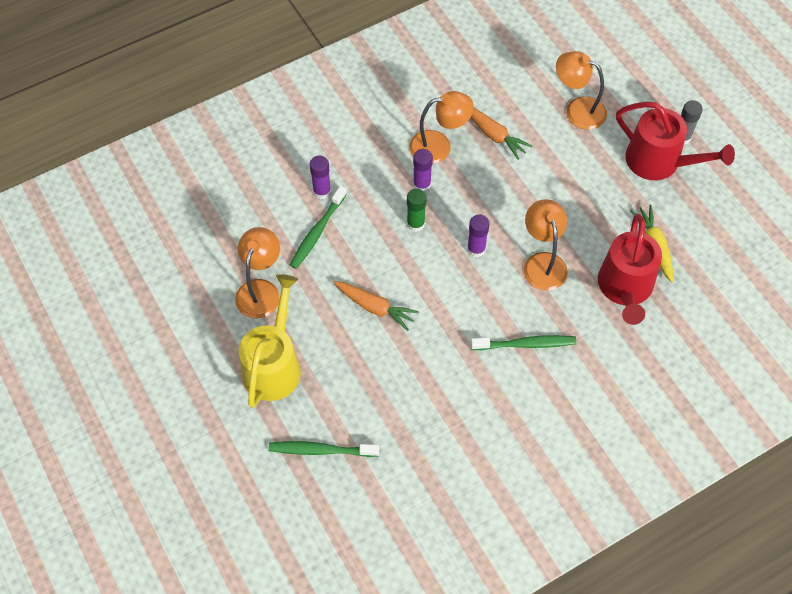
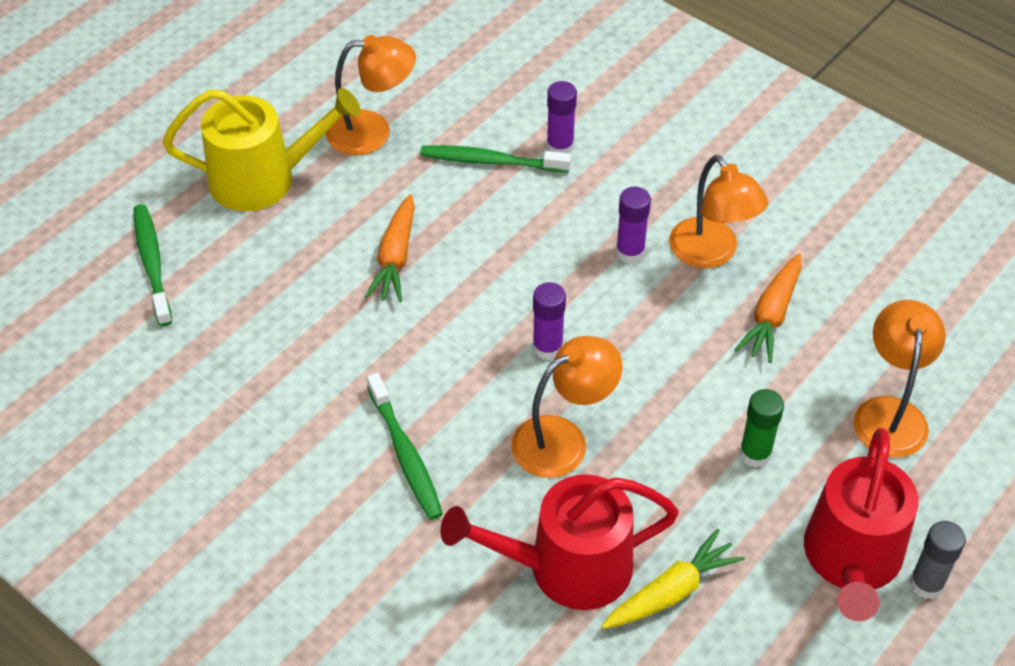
camera: 70 degrees right, 10 degrees down
green glue stick [407,189,427,232] -> green glue stick moved to [739,389,784,467]

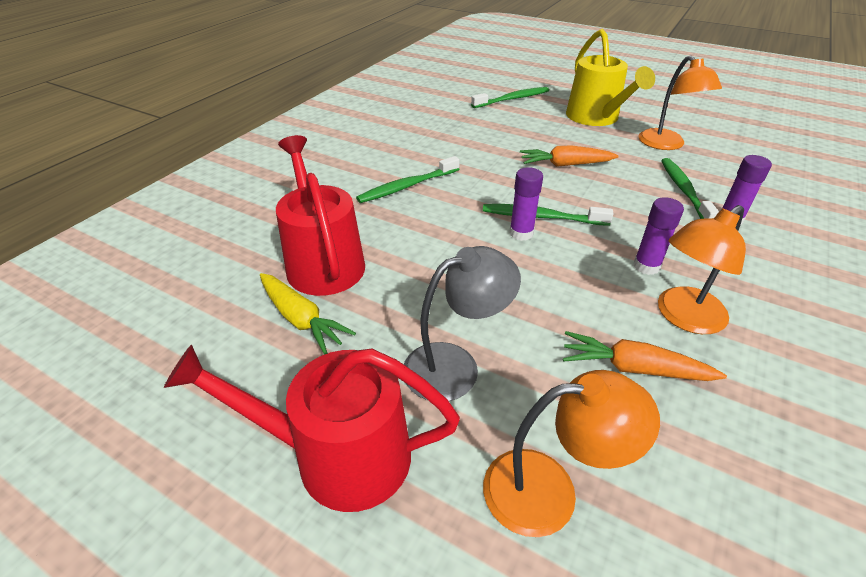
camera: 80 degrees right, 10 degrees down
orange lamp [511,336,623,478] -> none
green glue stick [739,389,784,467] -> grey lamp [404,246,521,401]
grey glue stick [909,521,966,599] -> none
none -> green toothbrush [483,204,613,226]

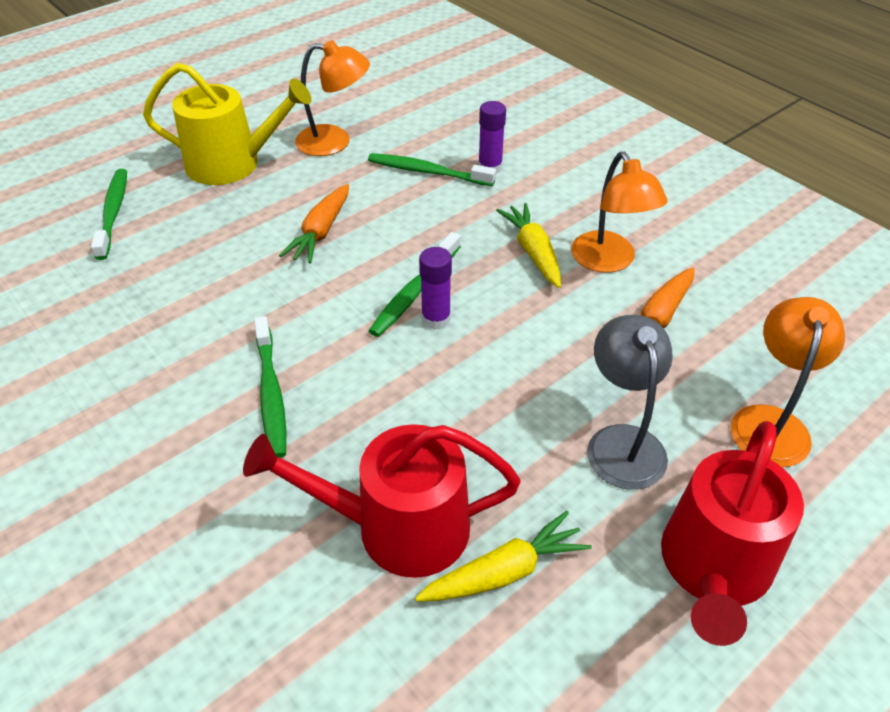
camera: 70 degrees left, 5 degrees up
purple glue stick [633,197,684,275] -> yellow carrot [496,203,561,288]

